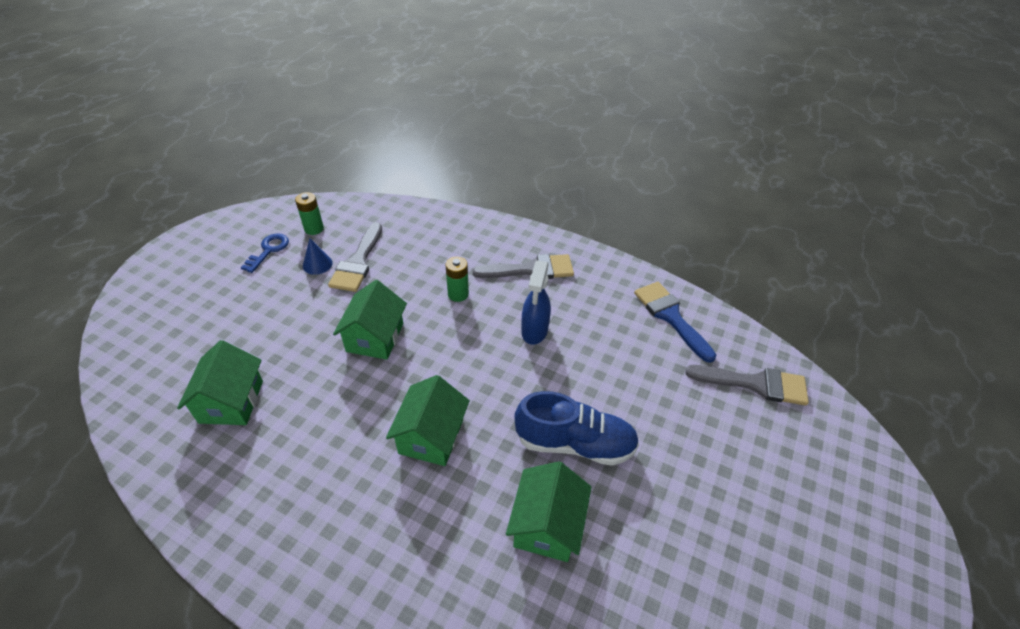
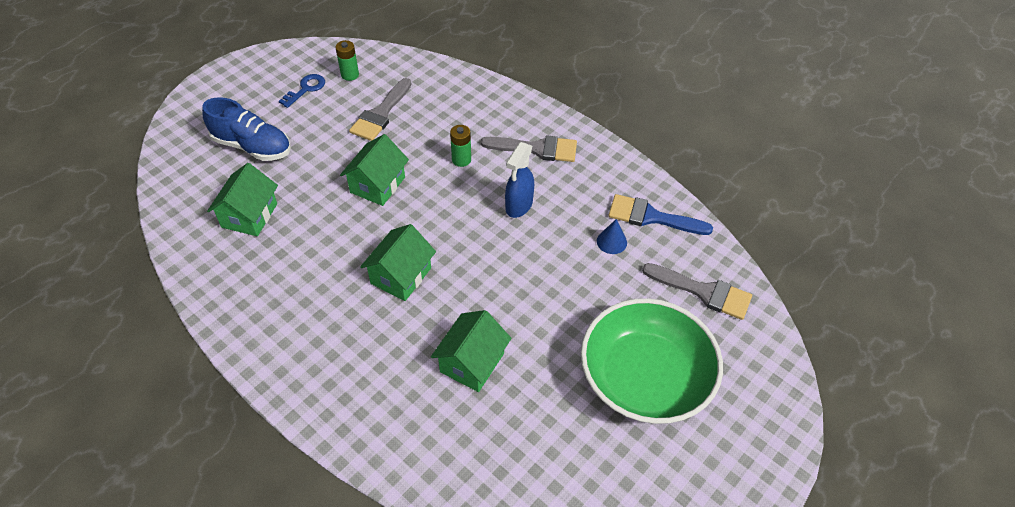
camera: 15 degrees right, 5 degrees up
blue cone [303,238,333,275] -> blue cone moved to [597,219,627,254]
blue shoe [514,391,639,466] -> blue shoe moved to [202,97,291,161]
blue brush [634,282,716,363] -> blue brush turned 60 degrees counterclockwise [608,194,713,235]
none -> green bowl [581,298,723,424]

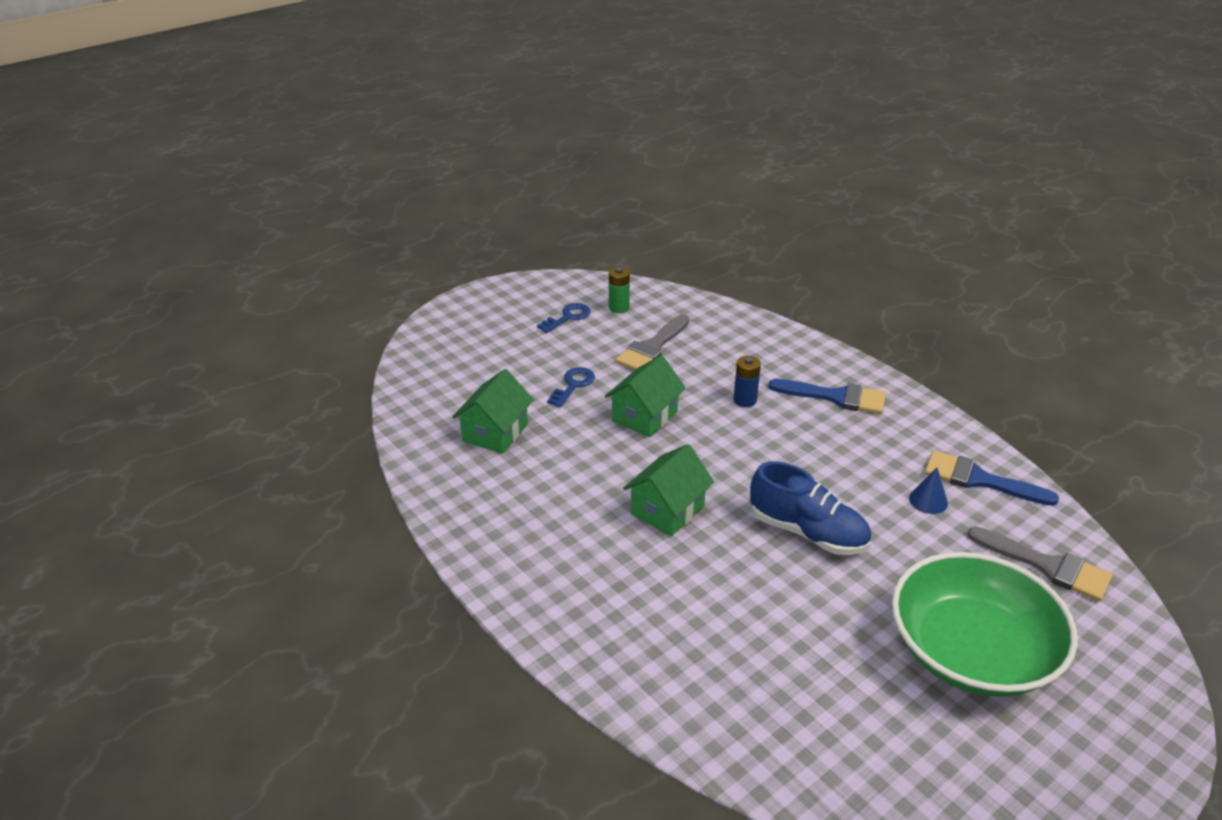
camera: 10 degrees right, 15 degrees down
blue shoe [202,97,291,161] -> blue shoe moved to [750,461,871,555]
green house [431,310,512,392] -> none
green battery [450,125,471,167] -> blue battery [734,356,761,407]
grey brush [481,135,577,162] -> blue brush [769,379,886,414]
blue spray bottle [505,142,534,218] -> none
none -> blue key [547,367,595,407]

